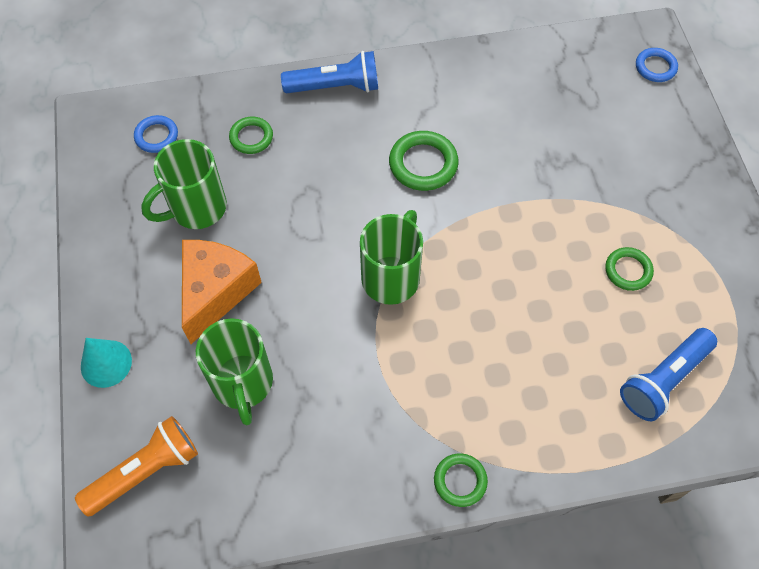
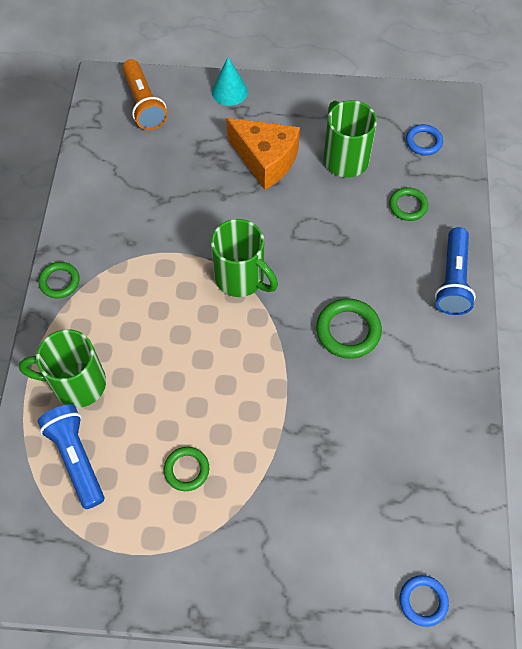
camera: 105 degrees right, 0 degrees up
green mug [196,318,273,425] -> green mug moved to [19,329,106,408]

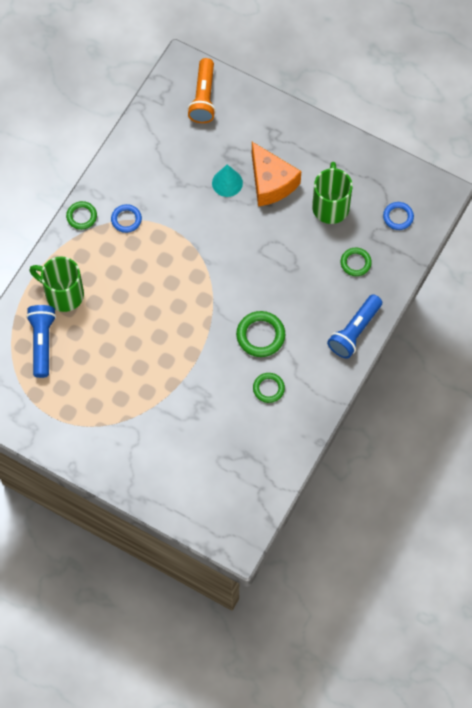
camera: 25 degrees right, 5 degrees up
green ring [164,447,209,491] -> green ring moved to [253,373,285,403]
green mug [211,219,278,297] -> none
turquoise cone [212,57,248,106] -> turquoise cone moved to [212,164,243,197]
blue ring [400,575,449,627] -> blue ring moved to [111,204,142,233]

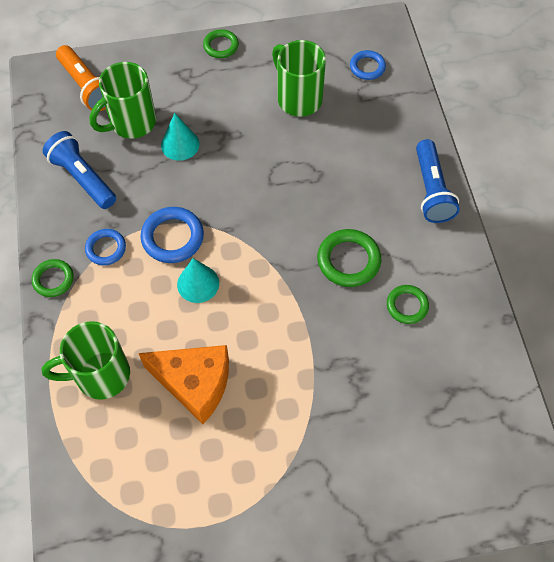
camera: 40 degrees left, 5 degrees down
blue flashlight [26,305,56,378] -> blue flashlight moved to [43,131,116,209]
orange cheese [252,142,301,206] -> orange cheese moved to [138,345,229,424]
green ring [340,248,372,276] -> green ring moved to [203,29,239,58]
none -> green mug [90,62,156,139]
none -> blue ring [140,207,204,263]
none -> turquoise cone [177,258,219,303]

